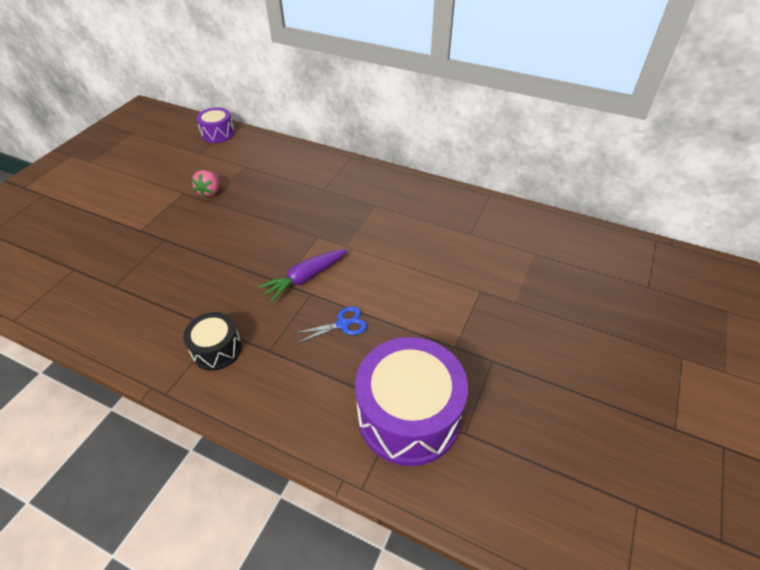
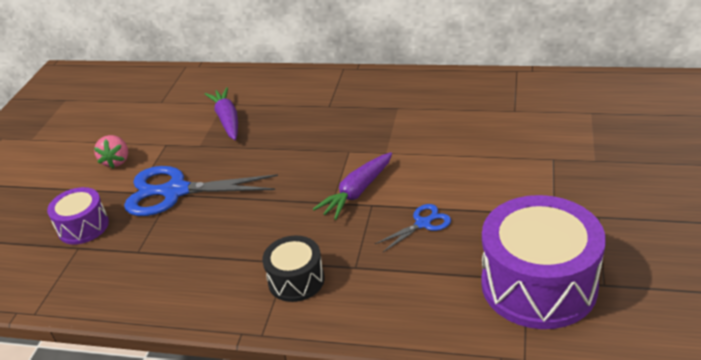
camera: 10 degrees left, 10 degrees down
pink strawberry [191,170,219,198] -> pink strawberry moved to [94,135,128,168]
purple drum [196,107,235,143] -> purple drum moved to [47,187,109,245]
none -> blue scissors [124,166,278,216]
none -> purple carrot [205,87,238,140]

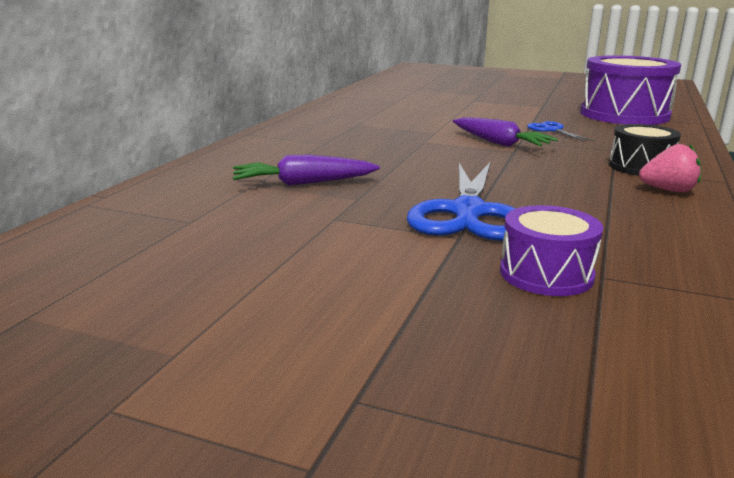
camera: 85 degrees left, 15 degrees down
pink strawberry [94,135,128,168] -> pink strawberry moved to [639,144,701,193]

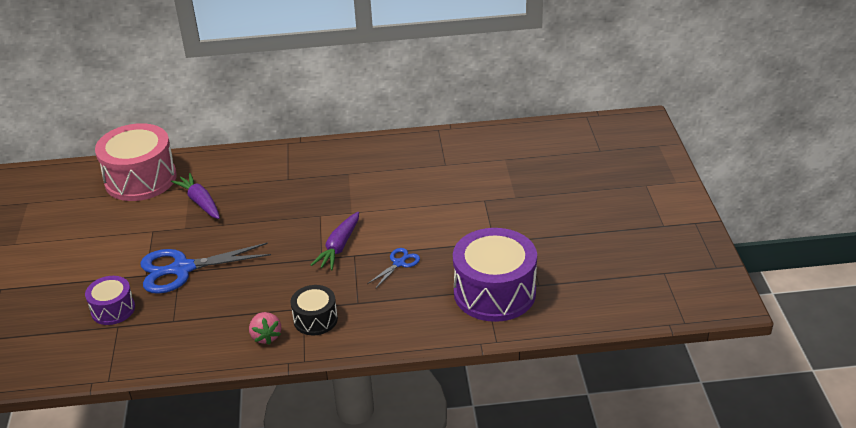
camera: 65 degrees right, 15 degrees up
none -> pink drum [95,123,177,201]

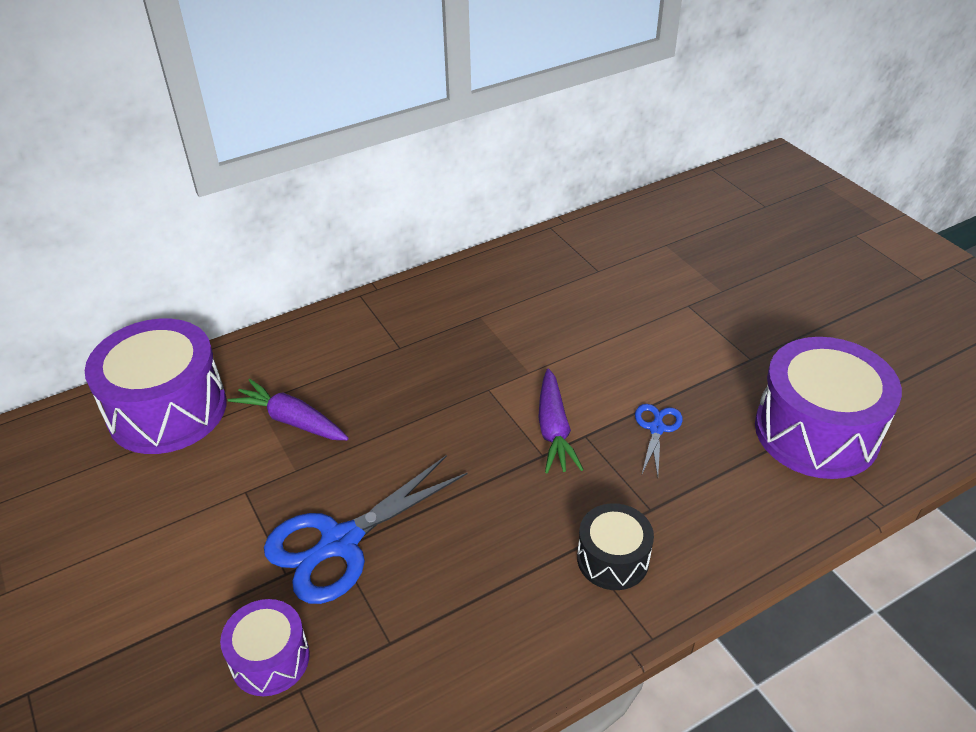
camera: 25 degrees left, 5 degrees up
pink drum [95,123,177,201] -> purple drum [85,319,227,454]
pink strawberry [249,312,281,345] -> none

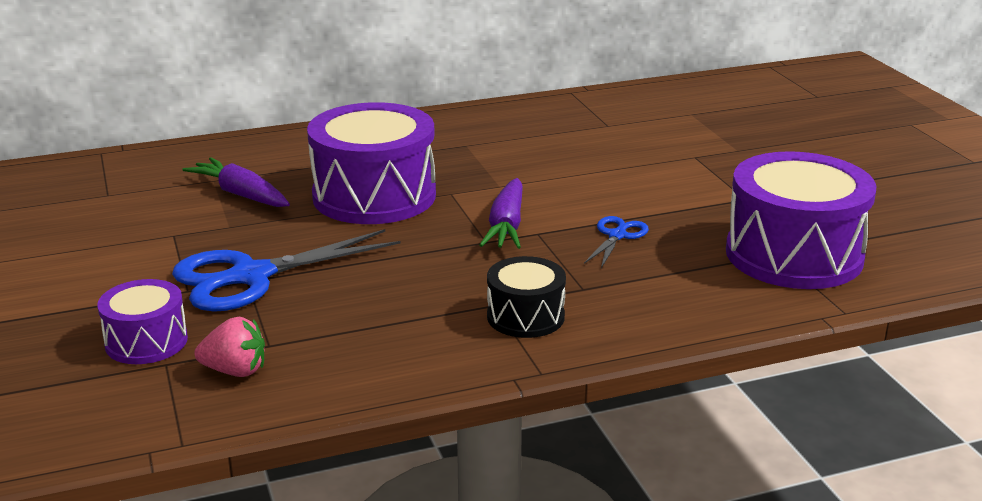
camera: 10 degrees right, 15 degrees down
purple drum [85,319,227,454] -> purple drum moved to [307,102,436,224]
none -> pink strawberry [194,317,265,377]

